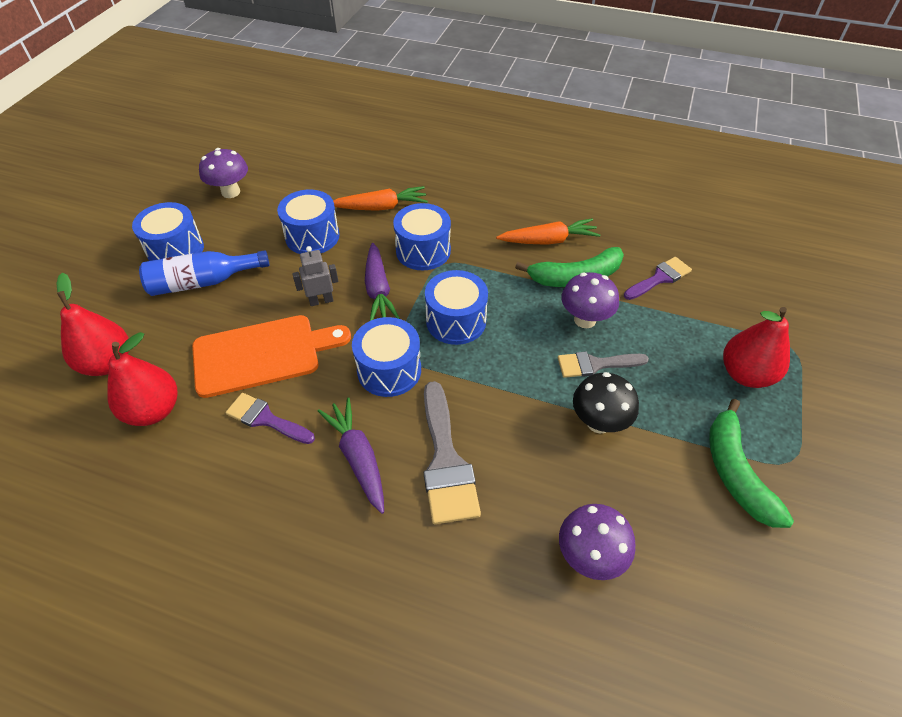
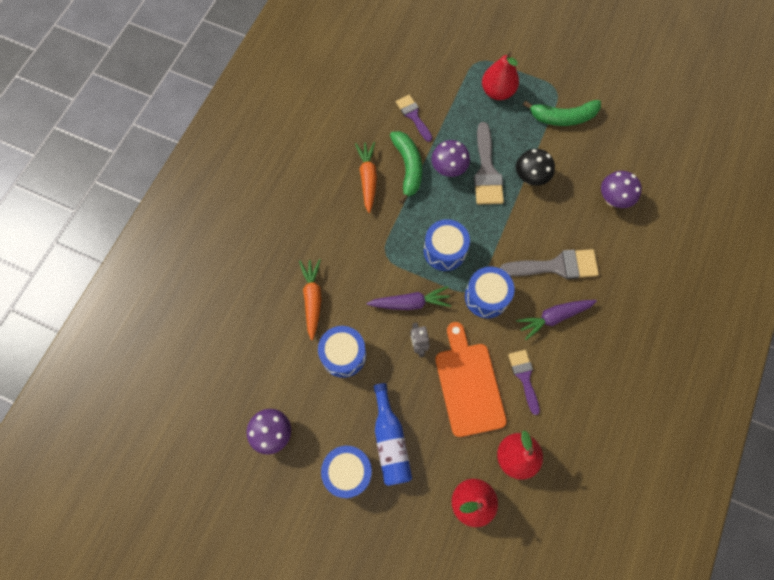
camera: 85 degrees left, 20 degrees up
purple brush [226,393,315,444] -> purple brush turned 135 degrees clockwise [508,350,540,415]
blue drum [393,203,451,270] -> none
grey brush [558,351,649,378] -> grey brush [474,122,504,204], size x1.59

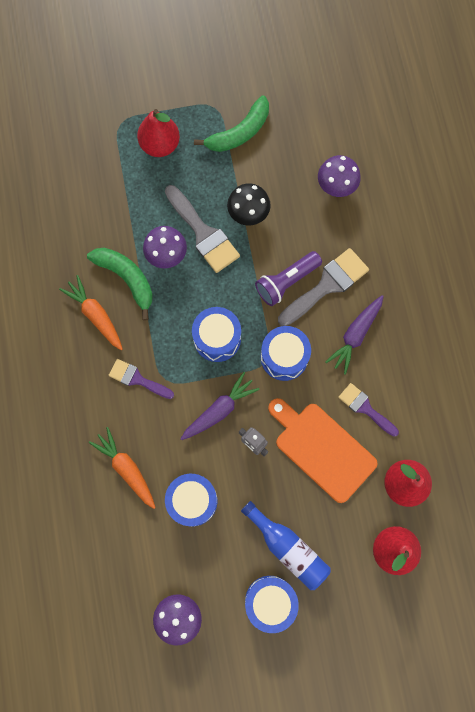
camera: 35 degrees left, 5 degrees up
purple brush [396,95,432,142] -> purple brush moved to [109,359,174,399]
none -> purple flashlight [255,251,322,306]

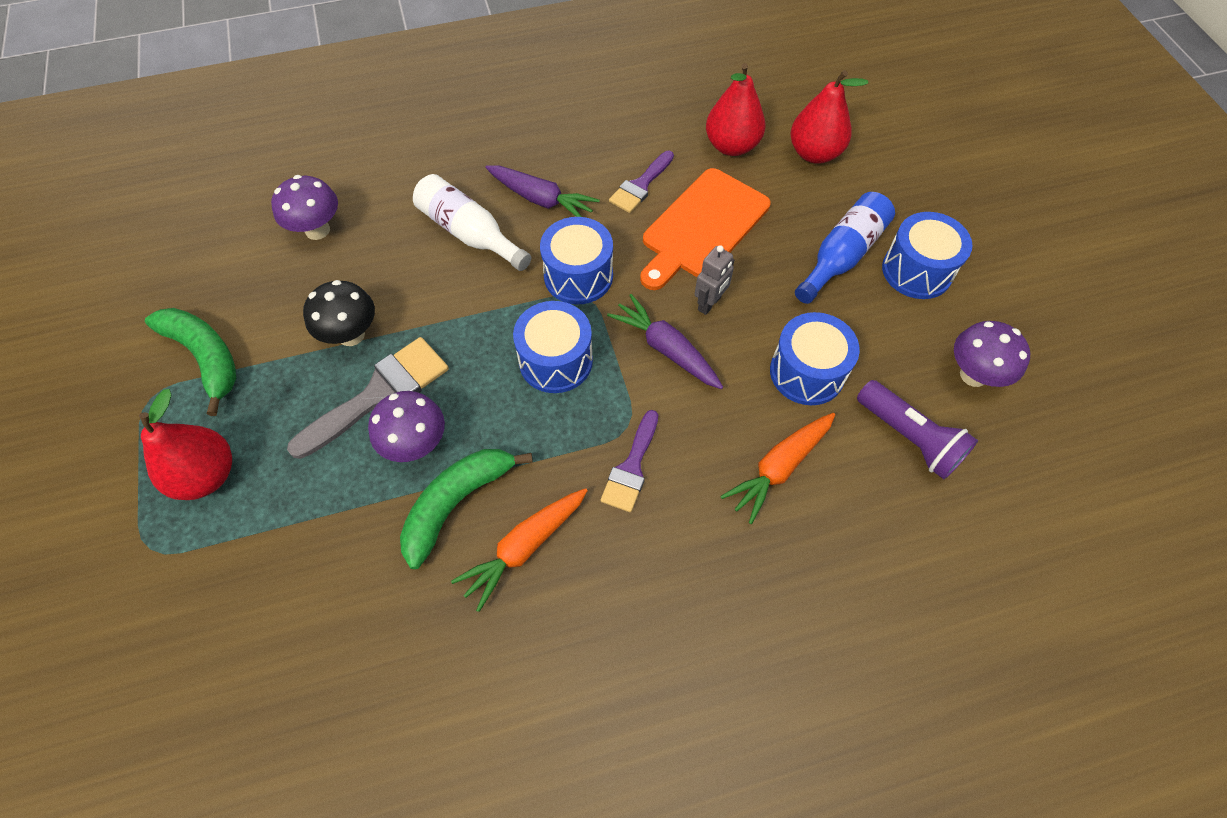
camera: 95 degrees left, 15 degrees down
purple flashlight [255,251,322,306] -> purple flashlight moved to [857,380,978,479]
grey brush [278,248,369,326] -> white bottle [413,174,531,271]

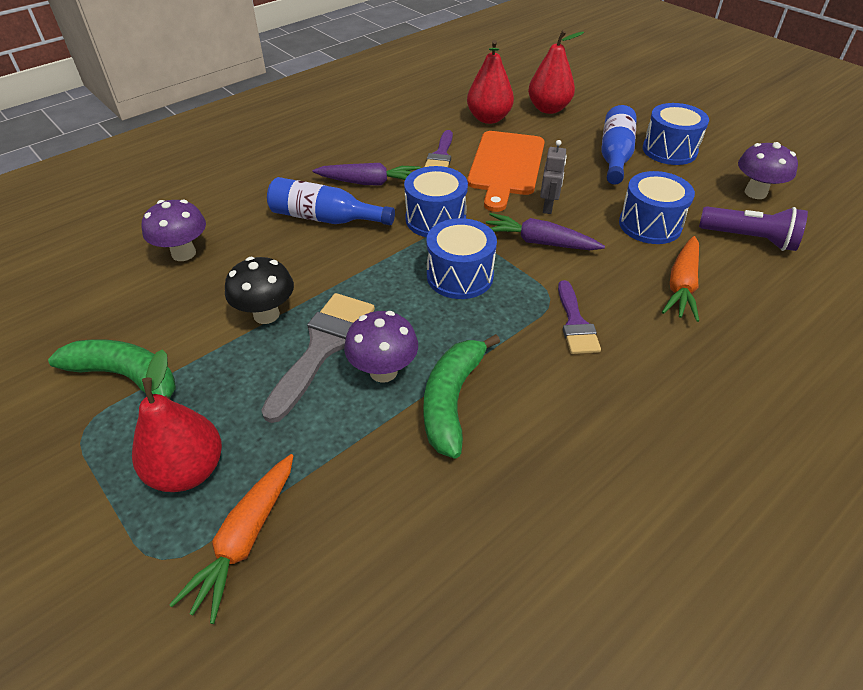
camera: 25 degrees left, 15 degrees down
white bottle [413,174,531,271] -> blue bottle [267,177,395,225]
orange carrot [451,488,588,612] -> orange carrot moved to [169,454,293,624]

